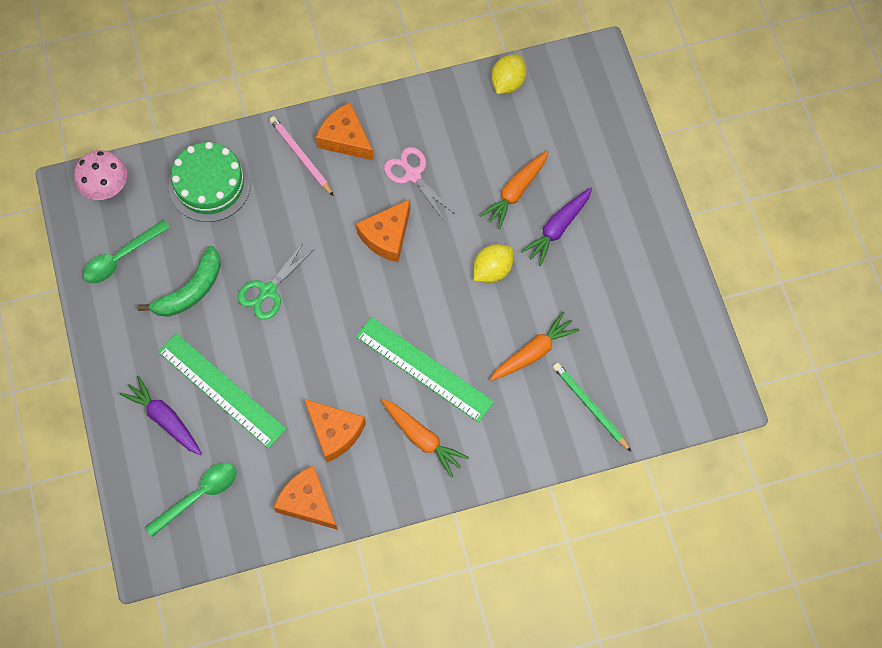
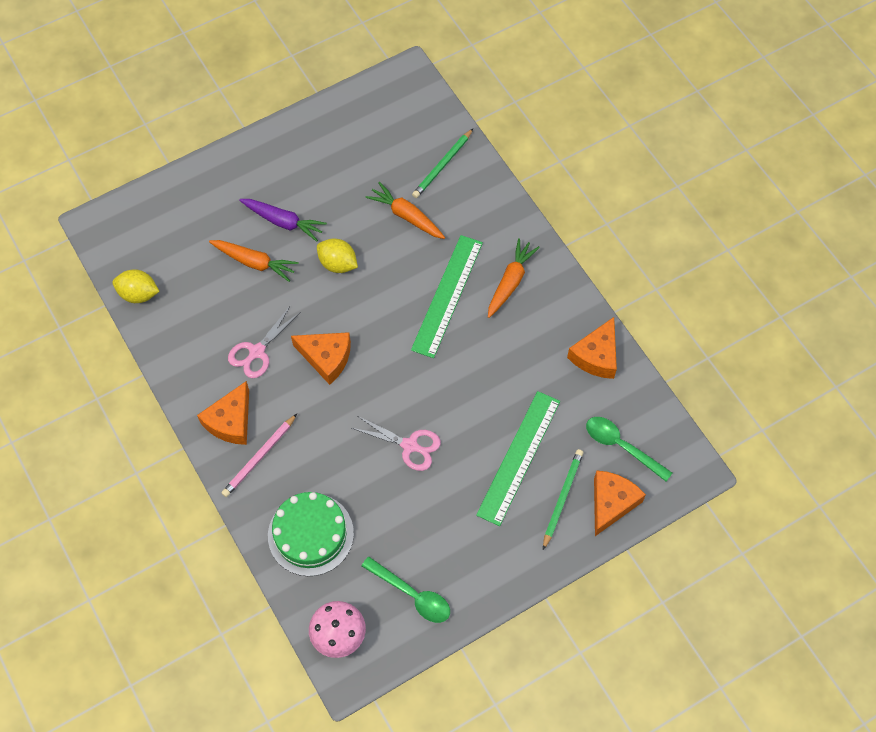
camera: 105 degrees left, 5 degrees down
purple carrot [120,376,202,455] -> green pencil [543,449,583,550]
green banana [138,246,221,317] -> none
green scissors [238,242,313,320] -> pink scissors [352,416,441,471]
orange cheese [304,399,366,462] -> orange cheese moved to [594,471,646,536]

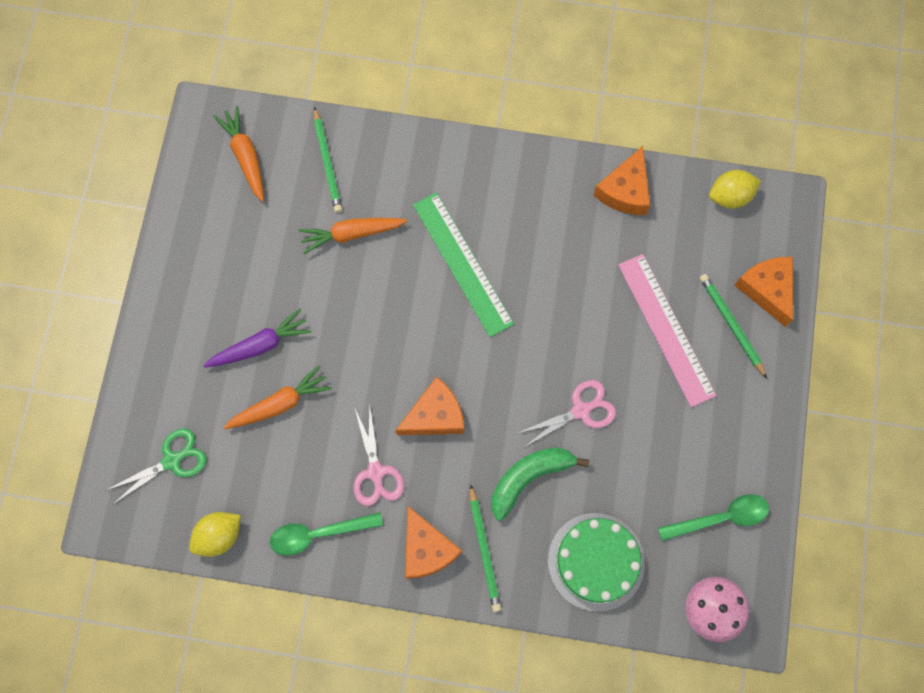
camera: 50 degrees left, 10 degrees up
pink pencil [222,414,297,497] -> green pencil [470,484,501,612]
yellow lemon [317,239,358,273] -> yellow lemon moved to [709,170,761,209]
green ruler [476,391,560,526] -> pink ruler [618,254,716,407]
orange carrot [488,238,540,318] -> orange carrot moved to [213,106,264,202]
orange cheese [567,317,617,379] -> orange cheese turned 45 degrees clockwise [594,146,650,215]
green spoon [586,417,672,482] -> green spoon moved to [270,512,383,556]
none -> green scissors [105,428,207,504]
none -> green banana [491,447,589,521]

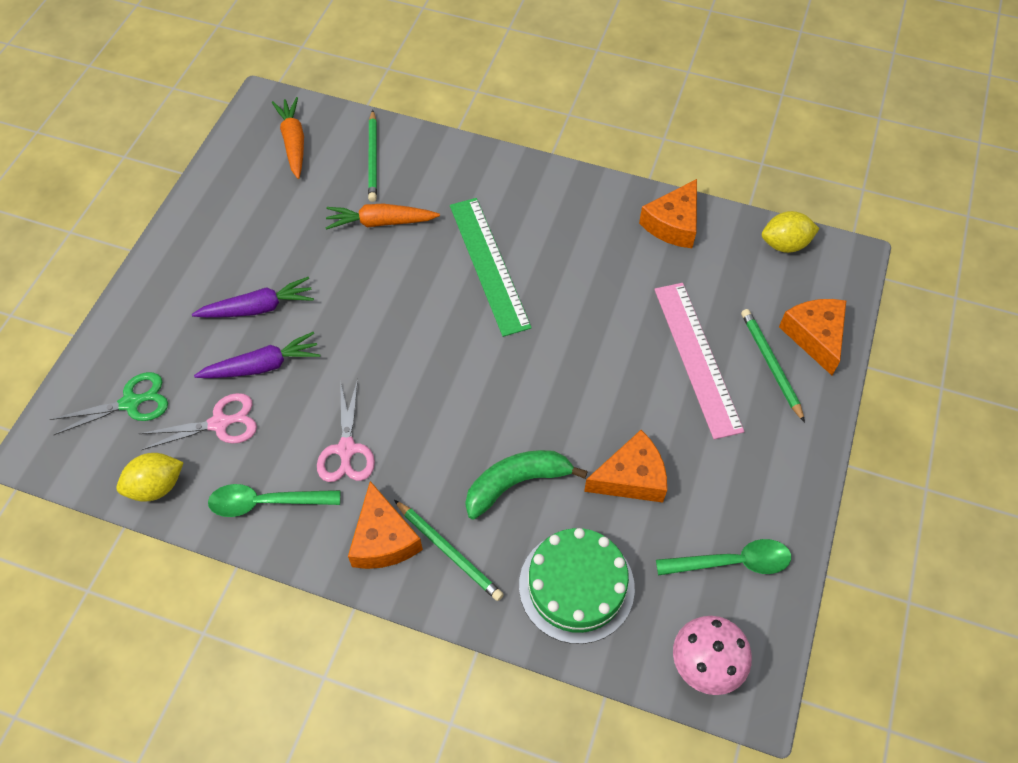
camera: 10 degrees right, 15 degrees down
orange carrot [223,365,332,429] -> purple carrot [194,332,320,378]
orange cheese [395,376,464,435] -> orange cheese moved to [584,430,667,503]
green pencil [470,484,501,612] -> green pencil turned 45 degrees counterclockwise [394,500,504,601]
pink scissors [516,380,616,448] -> pink scissors moved to [139,393,257,450]

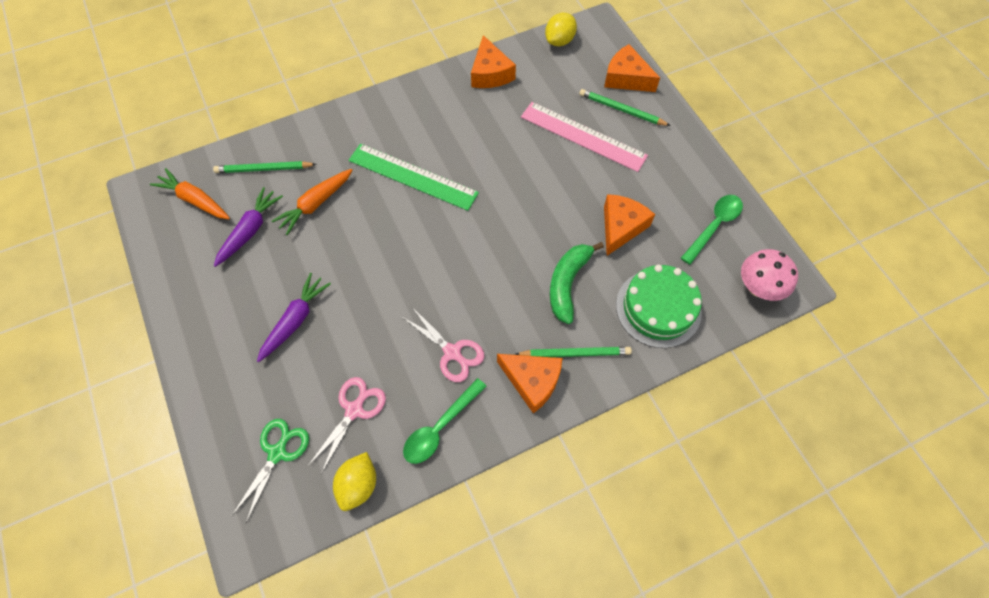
camera: 45 degrees left, 5 degrees up
purple carrot [194,332,320,378] -> purple carrot moved to [214,187,283,267]
green pencil [368,110,377,202] -> green pencil turned 135 degrees clockwise [213,161,316,173]

